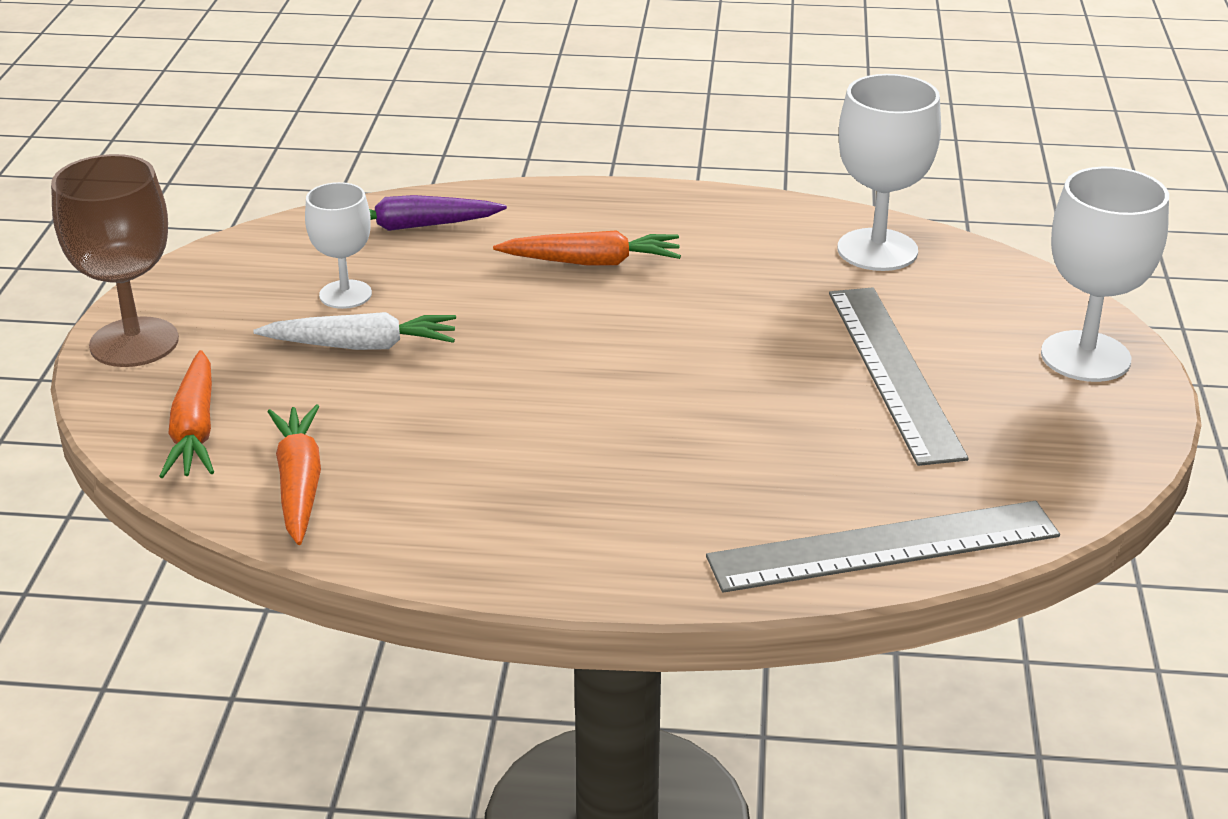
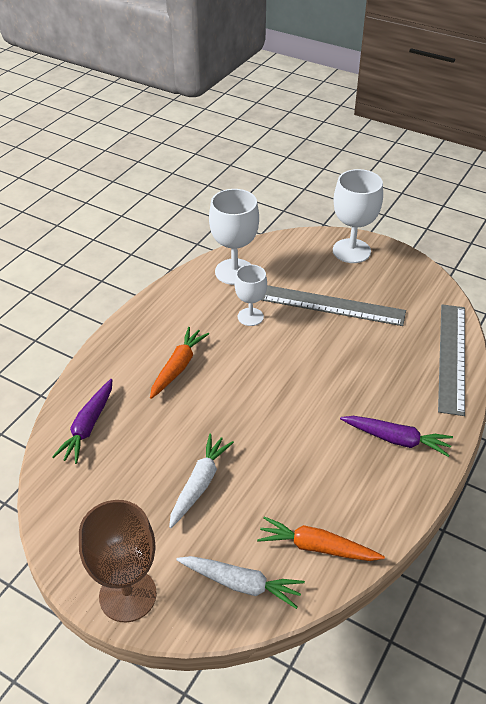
camera: 65 degrees left, 10 degrees up
orange carrot [159,350,214,478] -> white carrot [176,556,305,609]
white goblet [305,182,372,309] -> white goblet moved to [235,265,267,326]
none -> purple carrot [340,416,453,457]

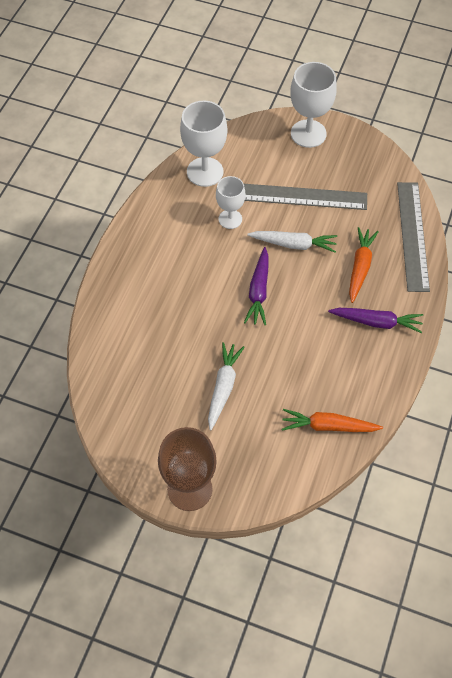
camera: 10 degrees left, 15 degrees up
purple carrot [52,379,112,464] -> purple carrot moved to [244,247,269,325]
orange carrot [150,327,209,399] -> orange carrot moved to [349,227,379,303]
white carrot [176,556,305,609] -> white carrot moved to [247,231,337,253]

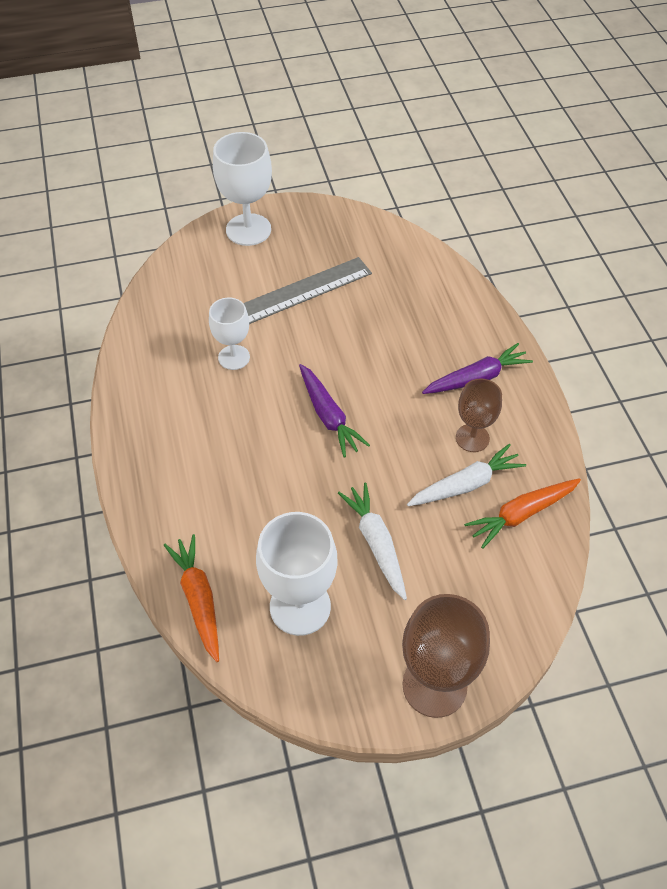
camera: 35 degrees left, 5 degrees down
white goblet [180,101,228,187] -> white goblet moved to [256,512,338,636]
white carrot [247,231,337,253] -> white carrot moved to [407,444,526,506]
orange carrot [349,227,379,303] -> orange carrot moved to [164,534,219,662]
grey ruler [397,182,430,292] -> none
none -> brown goblet [456,378,502,452]

